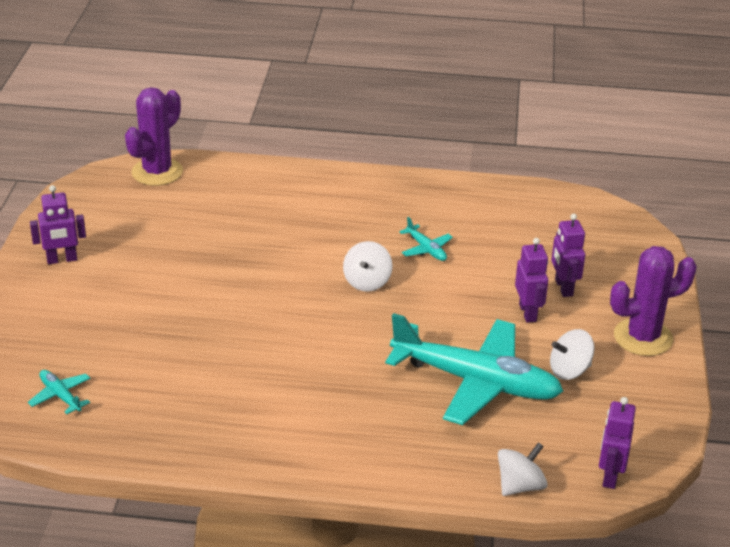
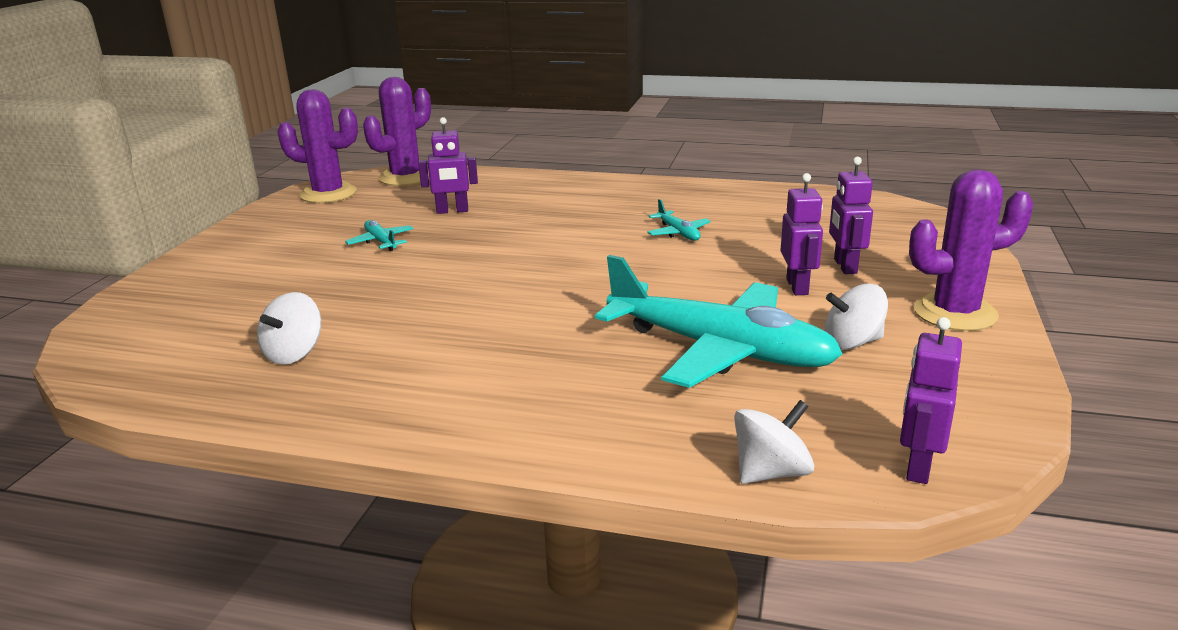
camera: 10 degrees right, 10 degrees down
turquoise plane [28,370,91,414] -> turquoise plane moved to [345,220,414,251]
purple robot [30,185,86,264] -> purple robot moved to [418,117,478,214]
white spinning top [343,241,393,292] -> white spinning top moved to [257,292,321,364]
none -> purple cactus [277,89,358,203]

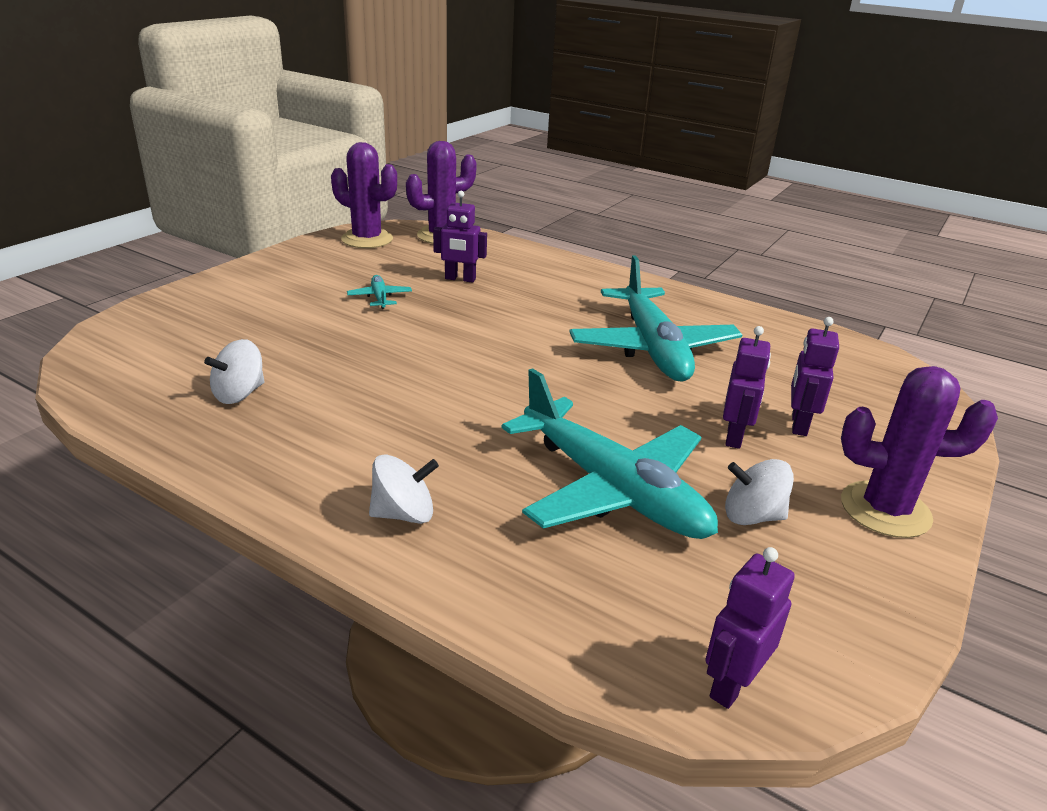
camera: 15 degrees right, 5 degrees up
turquoise plane [647,199,711,241] -> turquoise plane [569,255,742,382], size x2.48
white spinning top [734,400,814,484] -> white spinning top moved to [369,455,439,524]

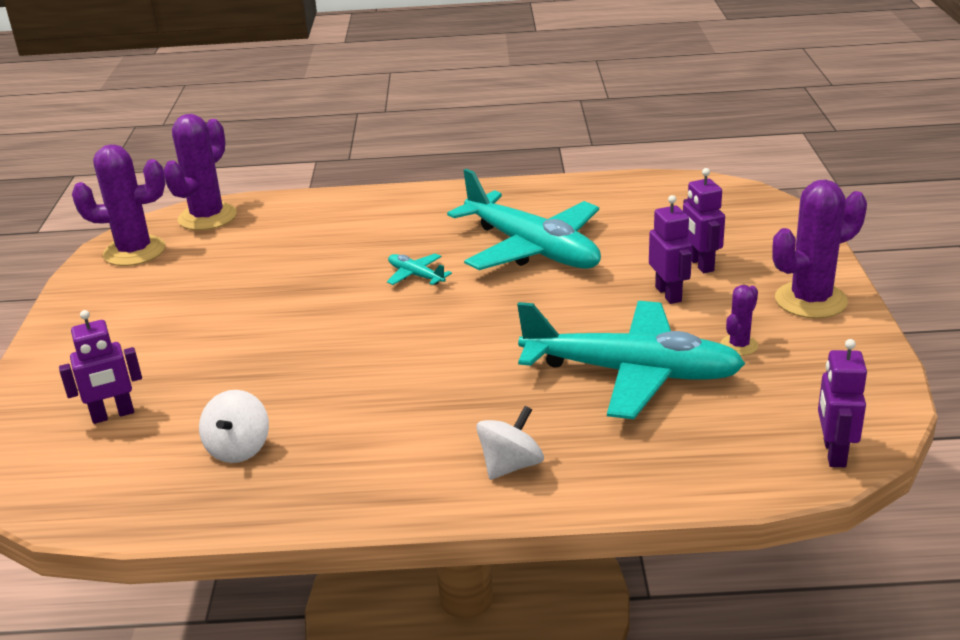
camera: 30 degrees left, 0 degrees up
turquoise plane [347,275,412,309] -> turquoise plane moved to [387,253,452,285]
purple robot [433,191,487,283] -> purple robot moved to [59,310,142,424]
white spinning top [725,459,794,525] -> purple cactus [720,285,758,356]

